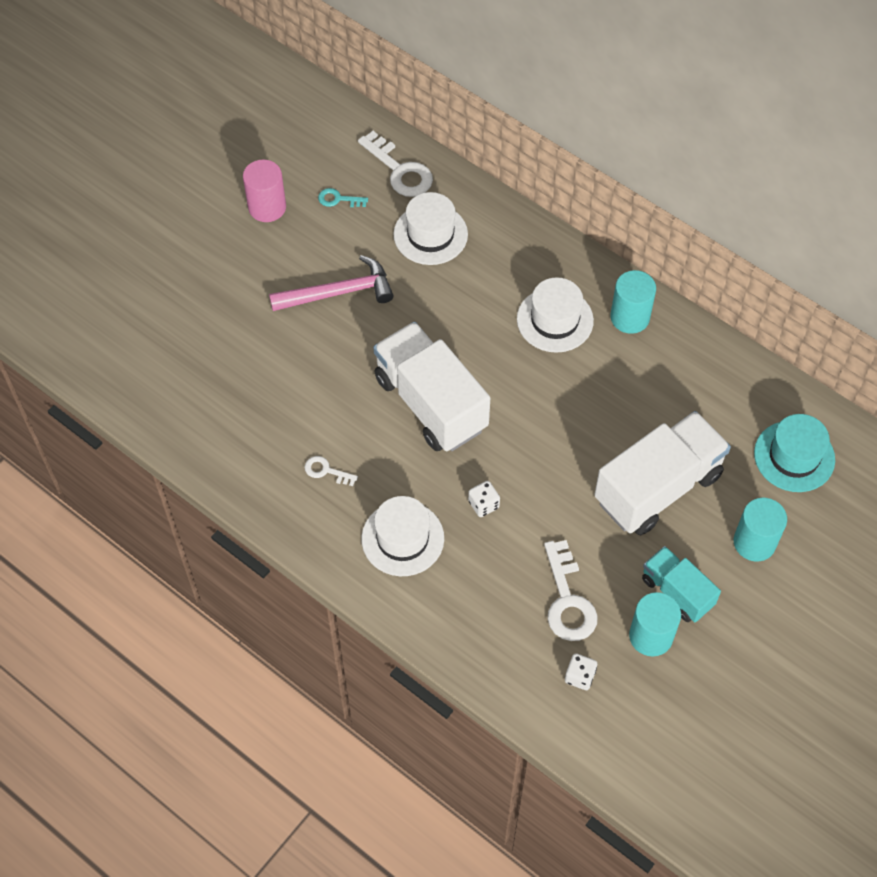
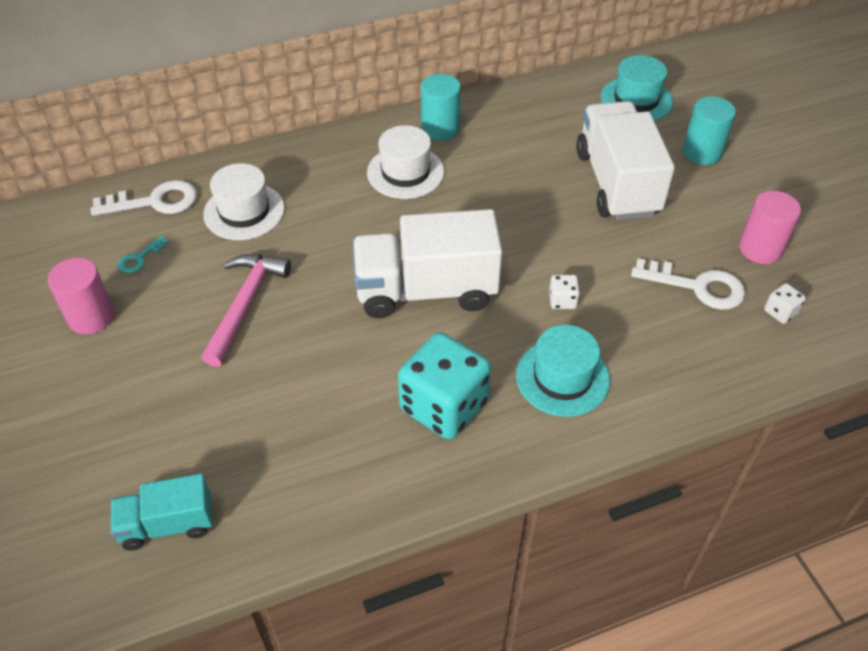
camera: 60 degrees left, 10 degrees down
white key [304,456,358,486] -> turquoise dice [398,332,491,440]
white hat [361,496,444,576] -> turquoise hat [516,325,610,417]
turquoise cylinder [629,592,681,656] -> pink cylinder [739,191,801,264]
turquoise truck [642,546,721,622] -> turquoise truck moved to [110,474,213,551]

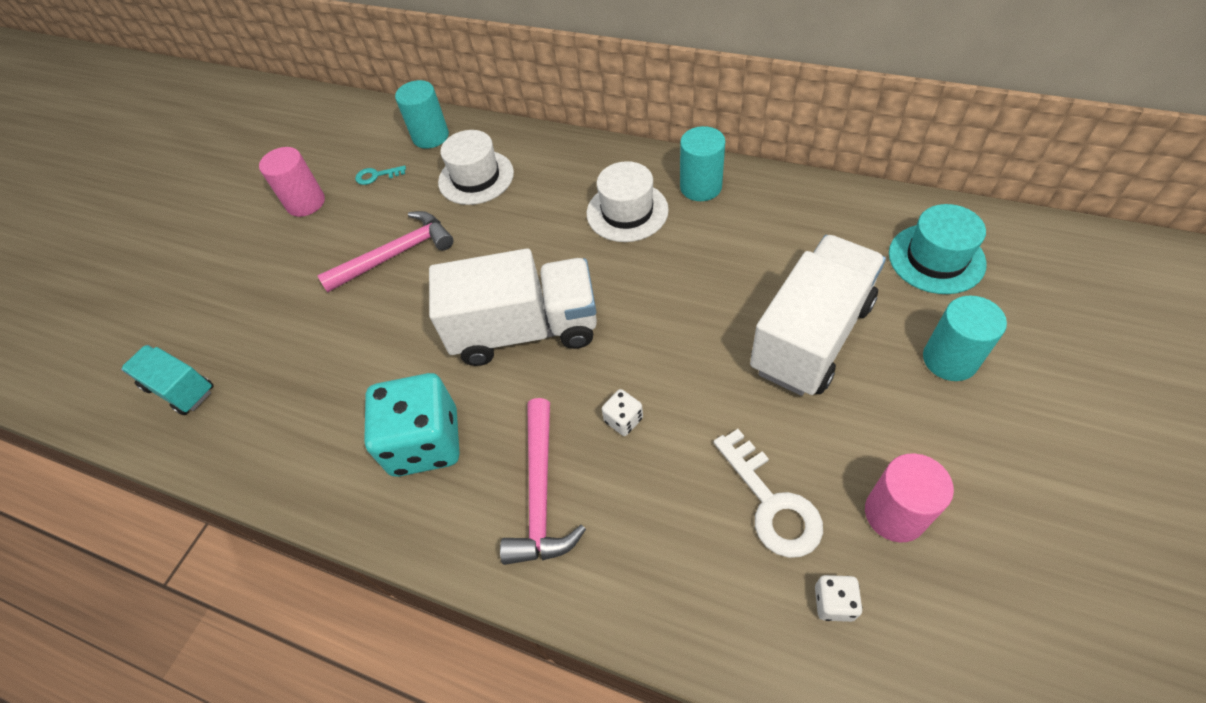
camera: 50 degrees right, 5 degrees up
white key [91,180,197,216] -> turquoise cylinder [395,80,449,149]
white truck [352,209,502,318] -> white truck turned 135 degrees clockwise [429,248,597,366]
turquoise hat [516,325,610,417] -> pink hammer [500,398,586,565]

